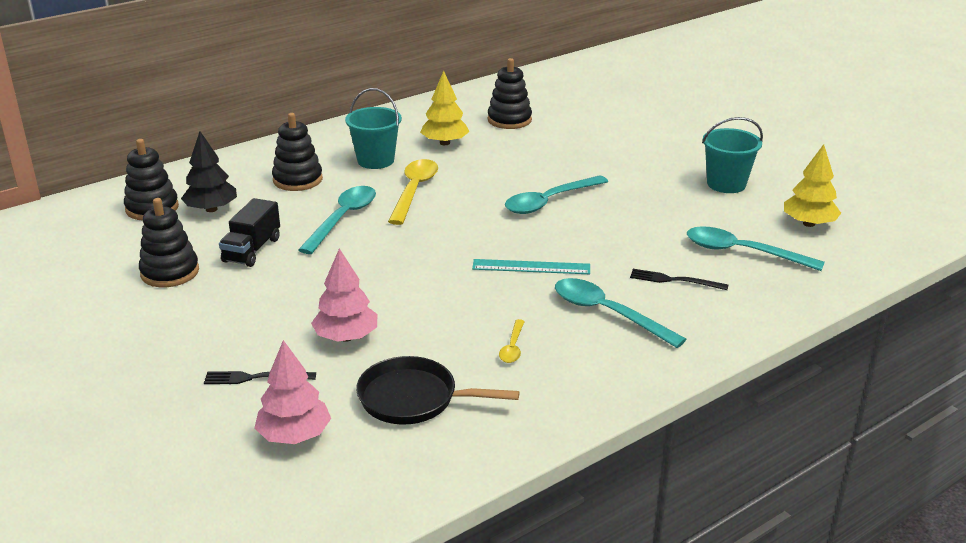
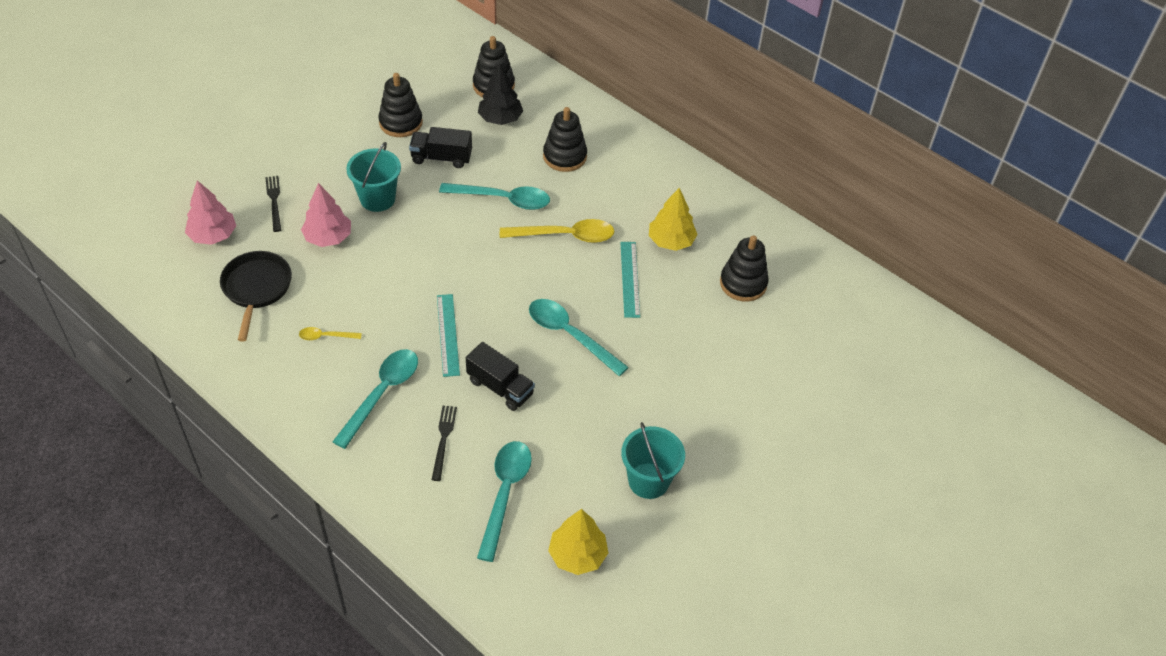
camera: 75 degrees right, 20 degrees up
turquoise bucket [345,88,402,169] -> turquoise bucket moved to [346,142,401,212]
none -> black truck [466,342,535,411]
none -> turquoise ruler [621,242,640,318]

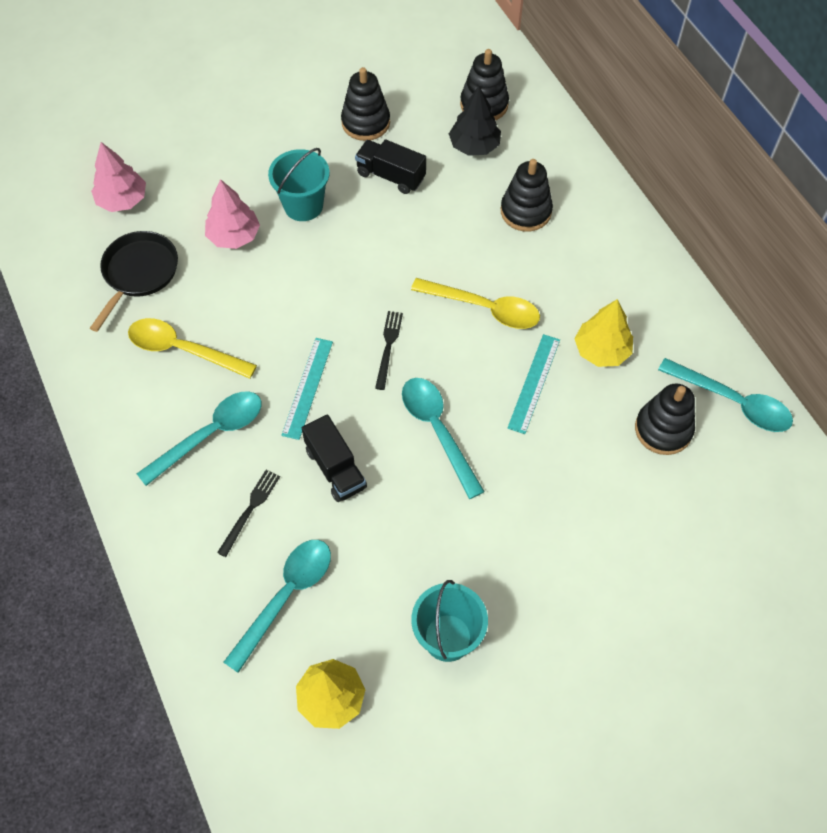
camera: 25 degrees right, 10 degrees up
black fork [265,176,281,232] -> black fork moved to [375,311,403,390]
yellow spoon [299,327,362,340] -> yellow spoon [128,318,257,379], size x2.00
turquoise spoon [439,183,550,210] -> turquoise spoon moved to [658,358,793,432]

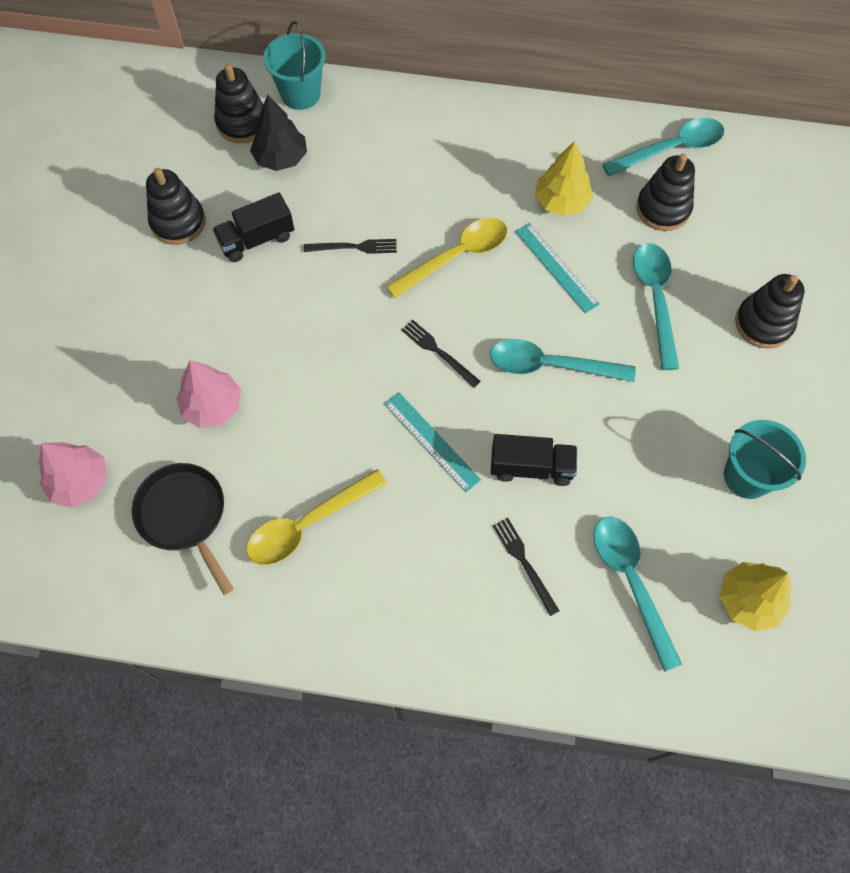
camera: 55 degrees left, 5 degrees up
turquoise spoon [137,391,261,486] -> turquoise spoon moved to [633,243,679,370]
turquoise bucket [268,148,330,221] -> turquoise bucket moved to [263,21,326,110]
black stacking toy [501,159,553,232] -> black stacking toy moved to [735,274,805,349]
none -> black fork [304,239,397,254]

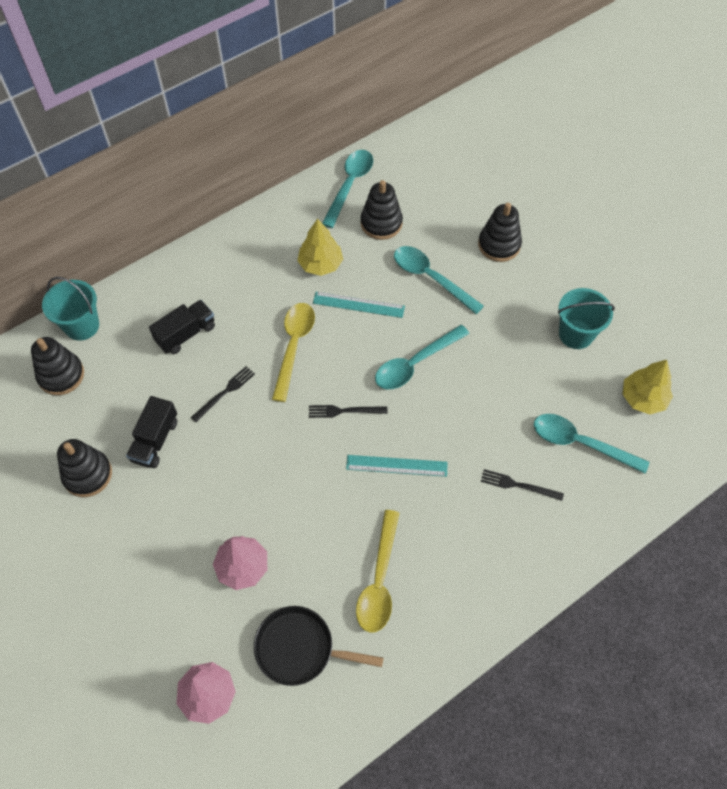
camera: 45 degrees left, 5 degrees down
black tree [250,94,307,171] -> none
black truck [491,434,577,486] -> black truck moved to [149,300,215,354]

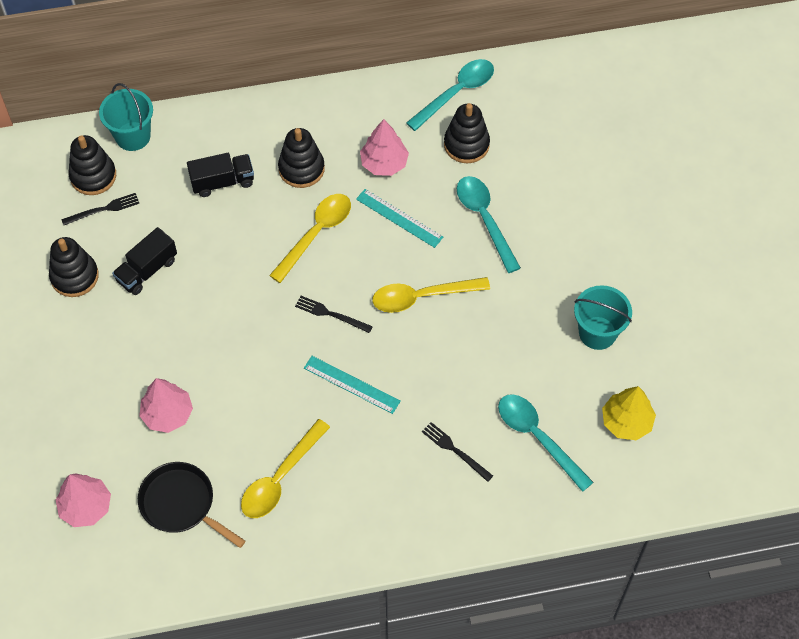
camera: 25 degrees right, 0 degrees up
black fork [191,366,255,422] -> black fork moved to [61,193,139,225]
yellow tree [297,219,343,276] -> pink tree [360,119,409,176]
turquoise spoon [375,325,469,389] -> yellow spoon [373,277,490,313]
black stacking toy [478,203,522,262] -> black stacking toy moved to [278,128,325,188]

